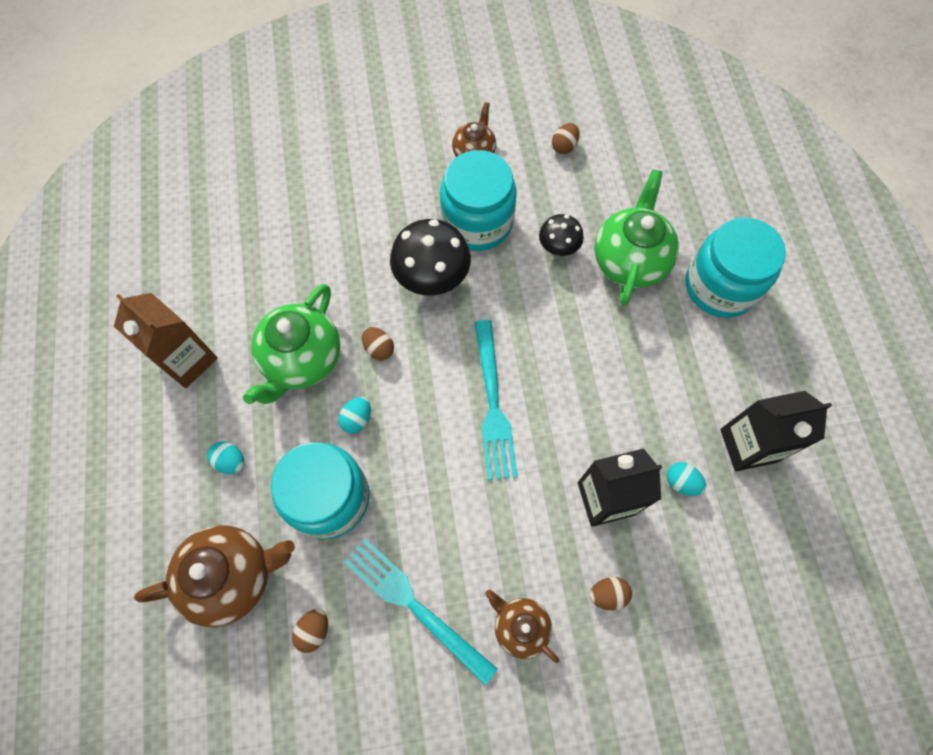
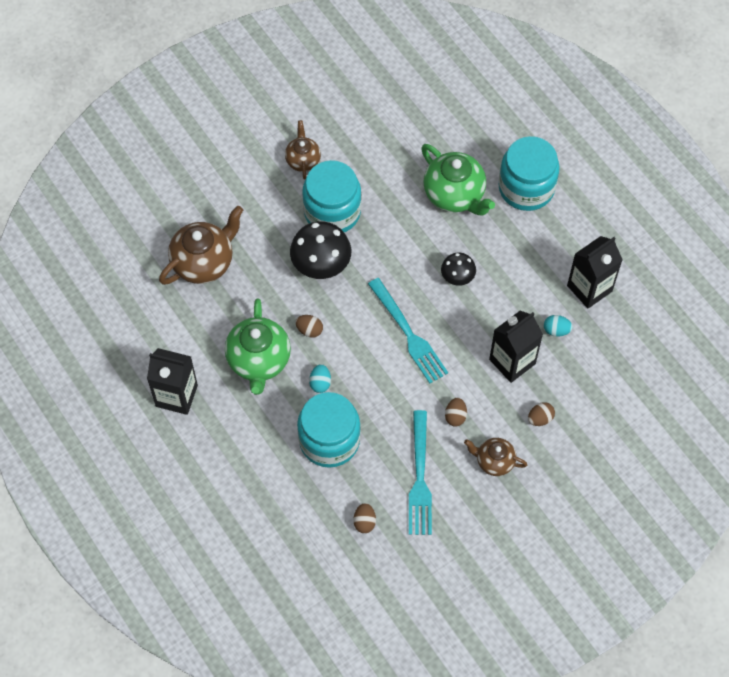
camera: 25 degrees left, 5 degrees down
brown carton [114,293,218,388] -> black carton [147,348,198,415]
brown teapot [134,525,295,627] -> brown teapot moved to [159,206,243,285]
turquoise egg [207,442,244,474] -> none
turquoise fork [344,538,497,685] -> turquoise fork turned 105 degrees counterclockwise [409,410,432,535]
black mushroom [539,214,584,256] -> black mushroom moved to [441,253,476,286]
brown egg [552,123,579,154] -> brown egg moved to [445,398,467,427]
green teapot [594,169,679,305] -> green teapot turned 150 degrees clockwise [421,144,495,215]

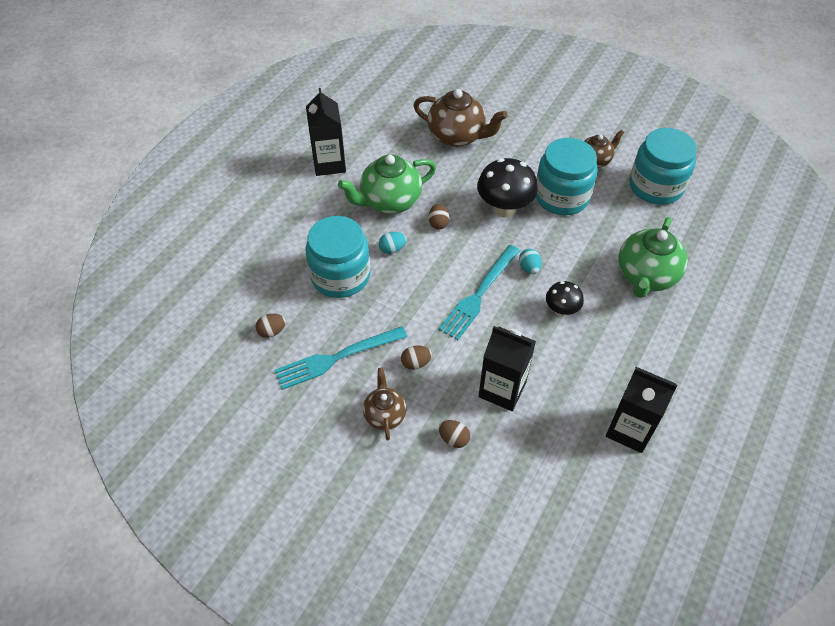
camera: 65 degrees right, 10 degrees down
turquoise jar [498,136,560,211] -> turquoise jar moved to [630,128,697,205]
turquoise egg [544,315,573,337] -> turquoise egg moved to [519,249,542,274]

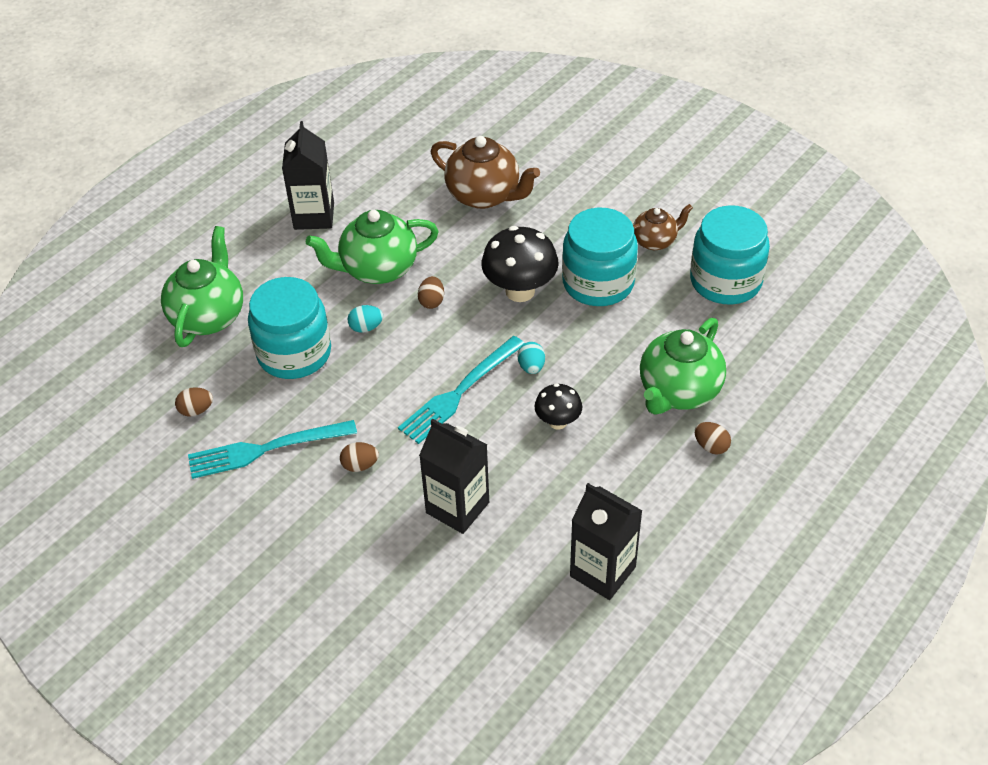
camera: 10 degrees right, 5 degrees down
brown teapot [363,368,406,440] -> none
brown egg [439,420,470,448] -> brown egg moved to [695,422,731,455]
none -> green teapot [161,226,243,347]

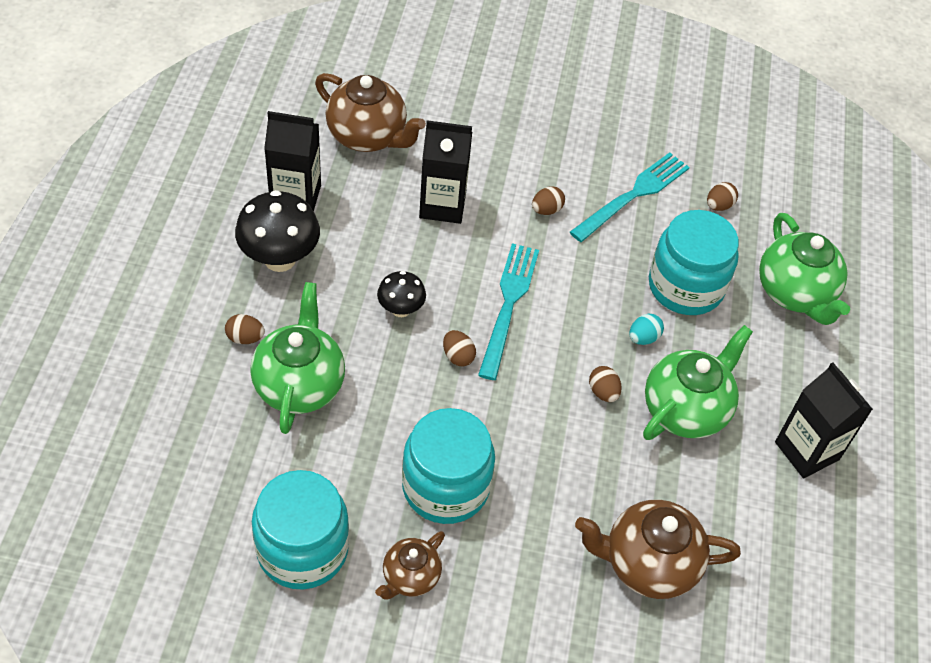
camera: 145 degrees right, 5 degrees up
black mushroom [481,226,559,302] -> black mushroom moved to [235,190,320,272]
turquoise egg [518,342,545,374] -> brown egg [443,330,476,367]
none -> brown teapot [315,73,426,152]

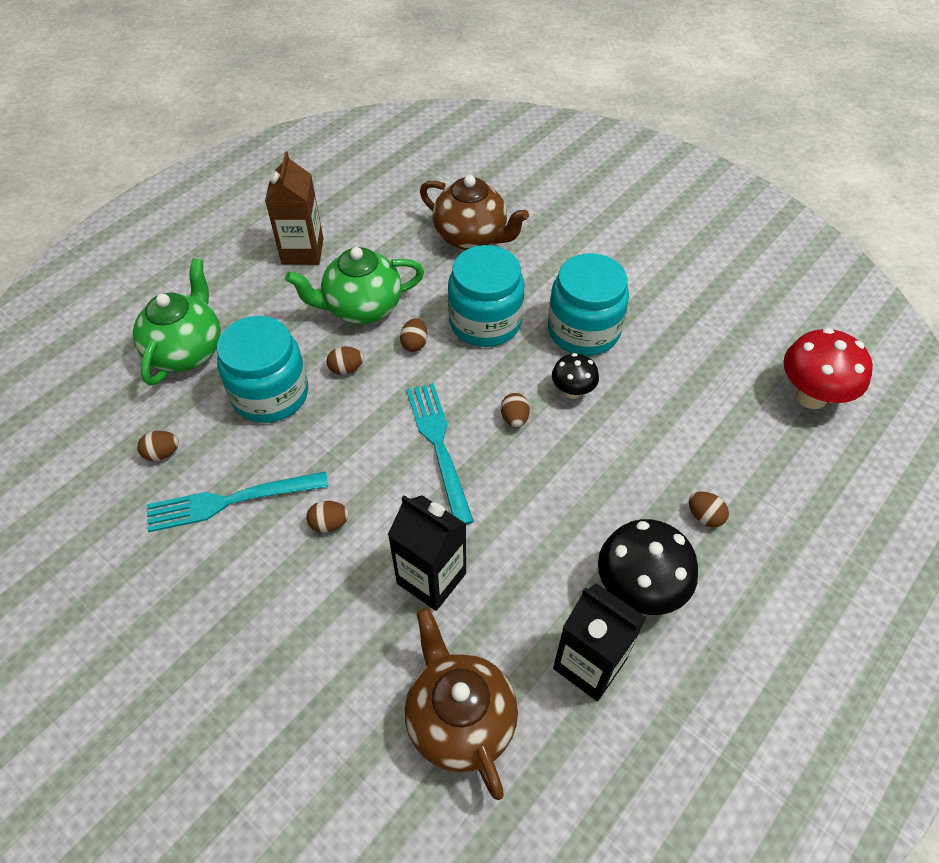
camera: 145 degrees left, 0 degrees up
green teapot [250,282,345,434] -> none
turquoise jar [252,470,349,589] -> turquoise jar moved to [448,245,525,347]
brown teapot [375,531,445,600] -> none
black mushroom [377,271,426,317] -> black mushroom moved to [552,353,599,399]
turquoise fork [478,243,539,380] -> turquoise fork turned 120 degrees clockwise [406,383,474,525]
turquoise egg [630,314,664,345] -> brown egg [326,347,364,375]
black carton [775,362,873,478] -> brown carton [265,152,323,265]
none -> red mushroom [783,328,873,409]

